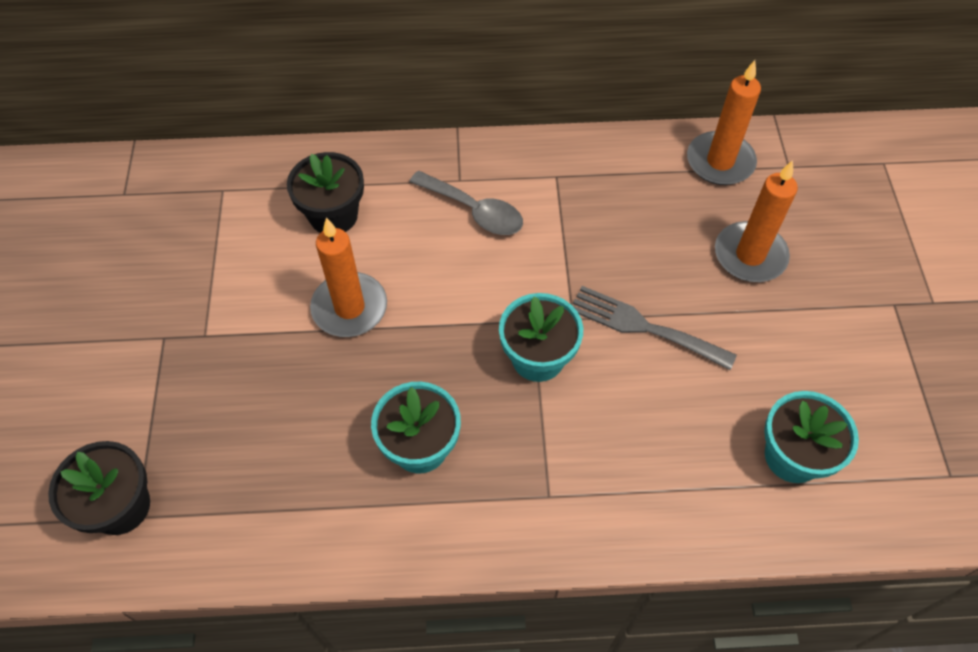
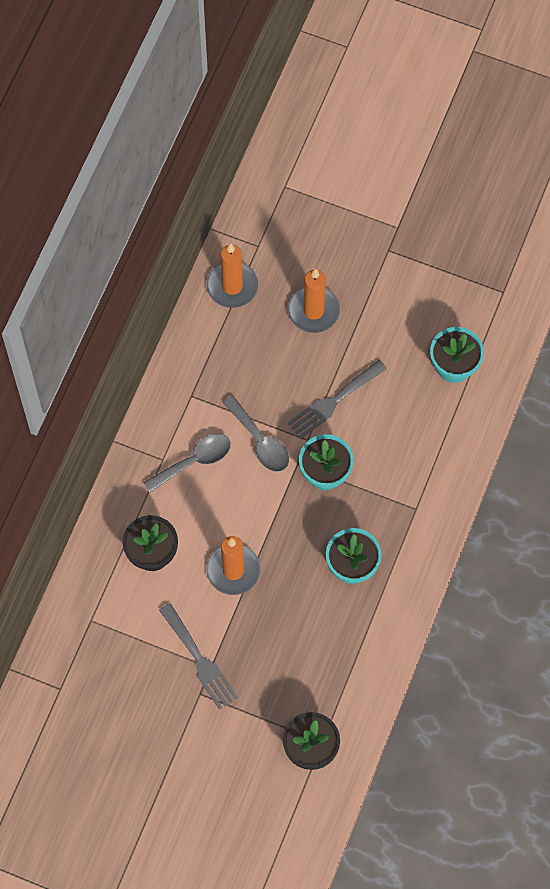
camera: 65 degrees left, 10 degrees up
none -> grey fork [159,603,238,710]
none -> grey spoon [223,396,289,472]

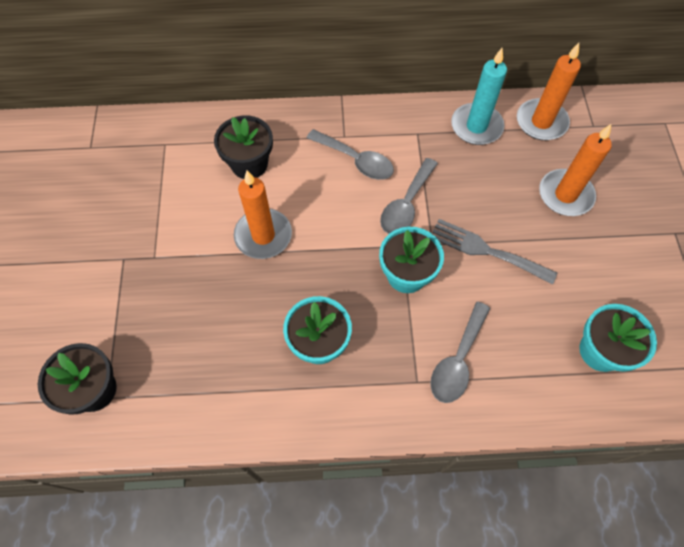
camera: 65 degrees right, 5 degrees down
grey fork [159,603,238,710] -> none
none -> grey spoon [430,302,490,403]
none -> turquoise candle [451,48,507,145]

